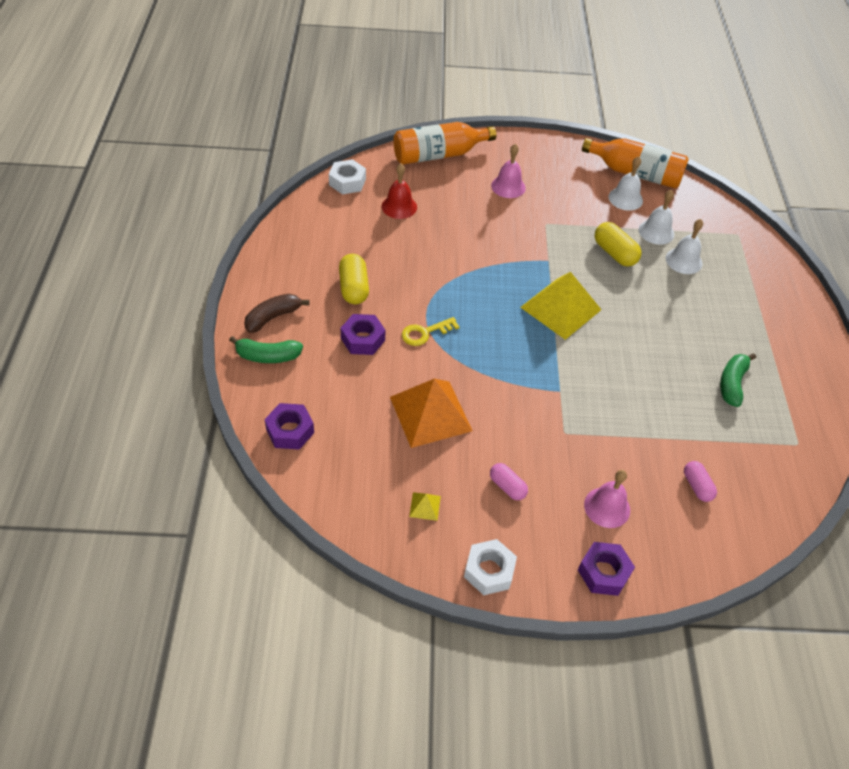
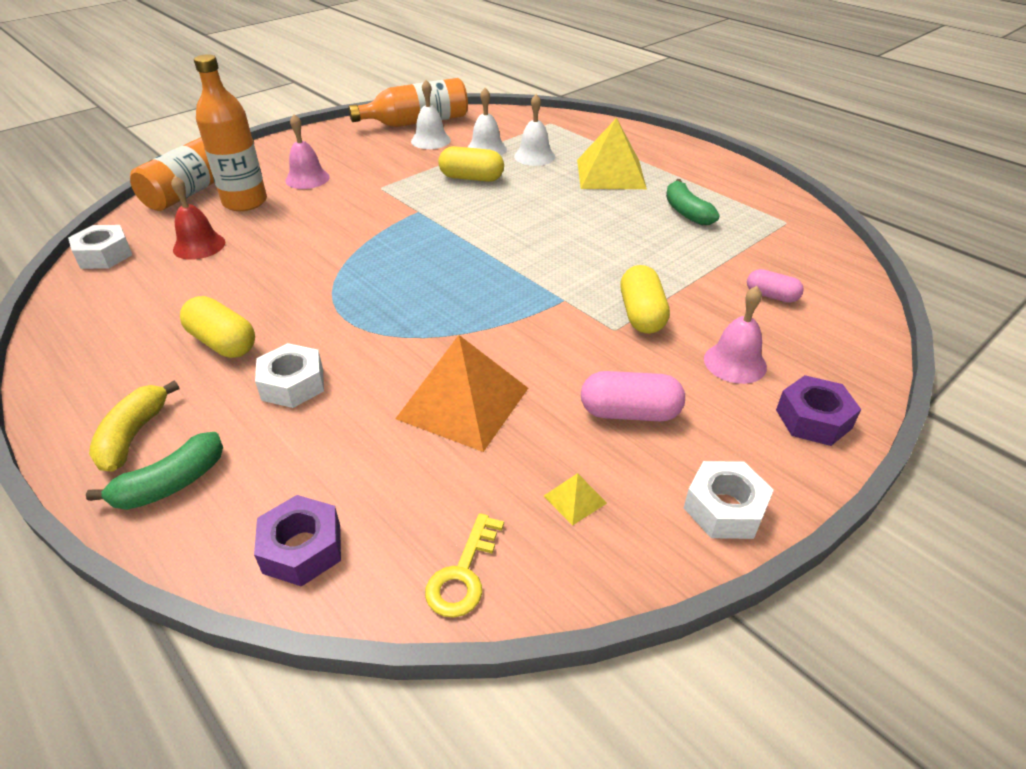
camera: 40 degrees left, 10 degrees down
brown banana [244,294,310,333] -> yellow banana [89,380,179,472]
purple nut [341,314,385,355] -> white nut [255,343,324,408]
yellow key [402,317,460,346] -> yellow key moved to [425,513,504,618]
pink capsule [490,463,528,500] -> pink capsule [581,371,685,421], size x1.54
yellow pyramid [520,272,602,340] -> yellow pyramid moved to [577,118,647,189]
none -> orange bottle [194,54,267,211]
none -> yellow capsule [620,265,670,334]

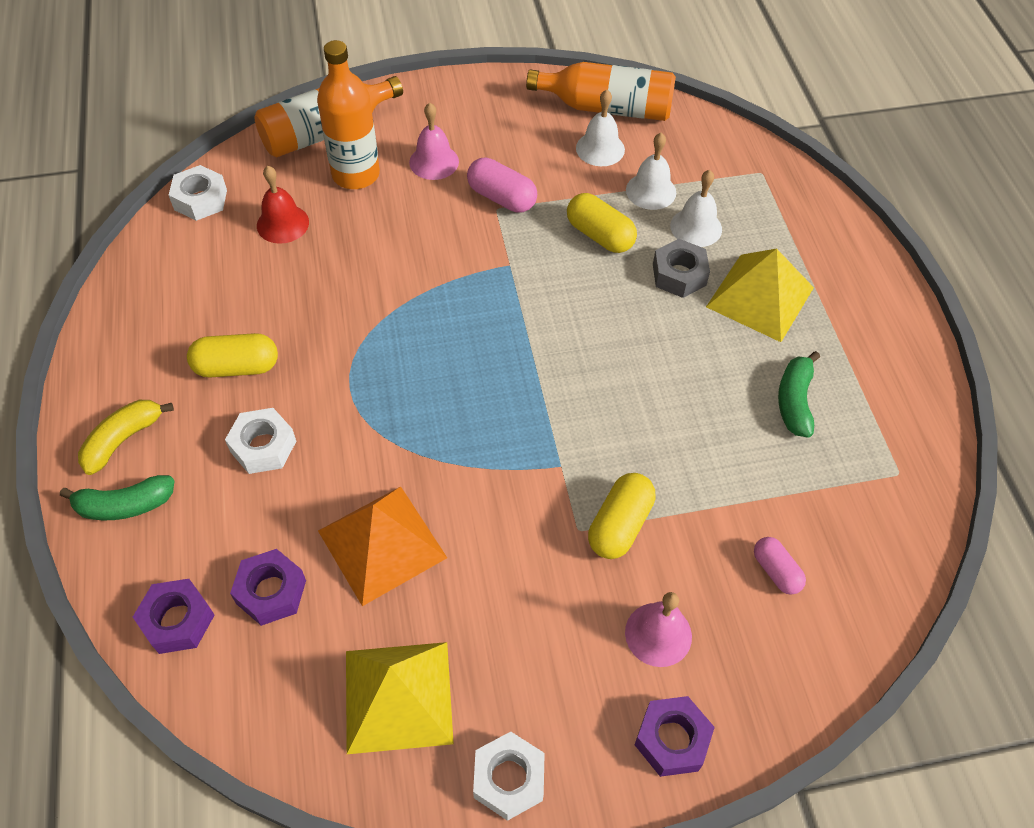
camera: 30 degrees right, 15 degrees up
yellow capsule [180,296,255,358] -> yellow capsule turned 75 degrees counterclockwise [187,333,278,377]
yellow key [425,513,504,618] -> none
yellow pyramid [544,473,607,526] -> yellow pyramid [346,642,454,754], size x2.47
pink capsule [581,371,685,421] -> pink capsule moved to [467,157,537,213]
none -> purple nut [230,549,306,626]
none -> grey nut [653,239,710,298]

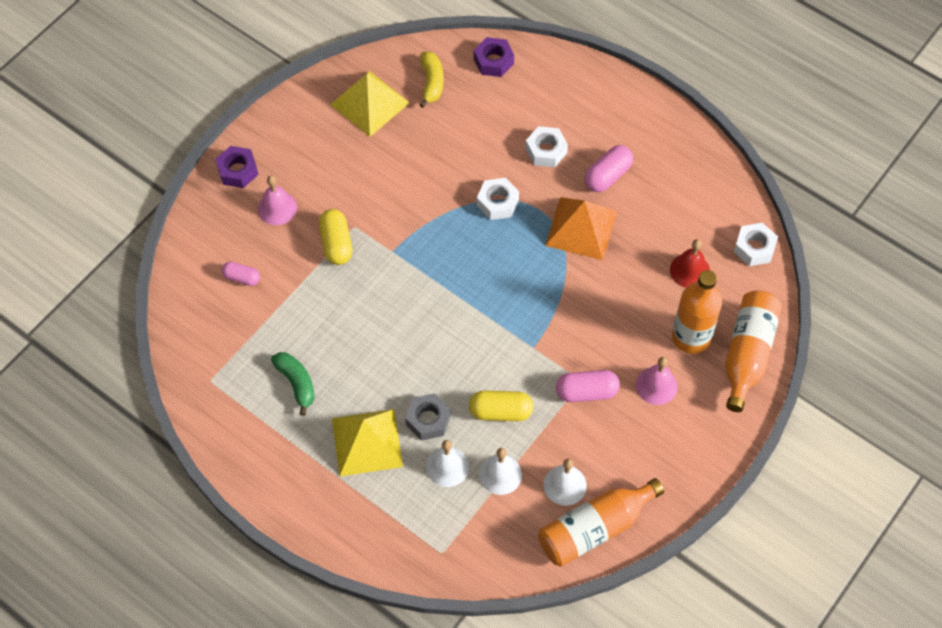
camera: 140 degrees right, 5 degrees up
green banana [60,475,174,520] -> none
yellow banana [78,400,174,475] -> yellow banana moved to [419,52,444,108]
yellow capsule [187,333,278,377] -> pink capsule [584,145,633,192]
purple nut [230,549,306,626] -> none
orange pyramid [318,486,447,606] -> orange pyramid moved to [545,197,617,260]
white nut [473,732,545,821] -> white nut moved to [477,178,519,220]

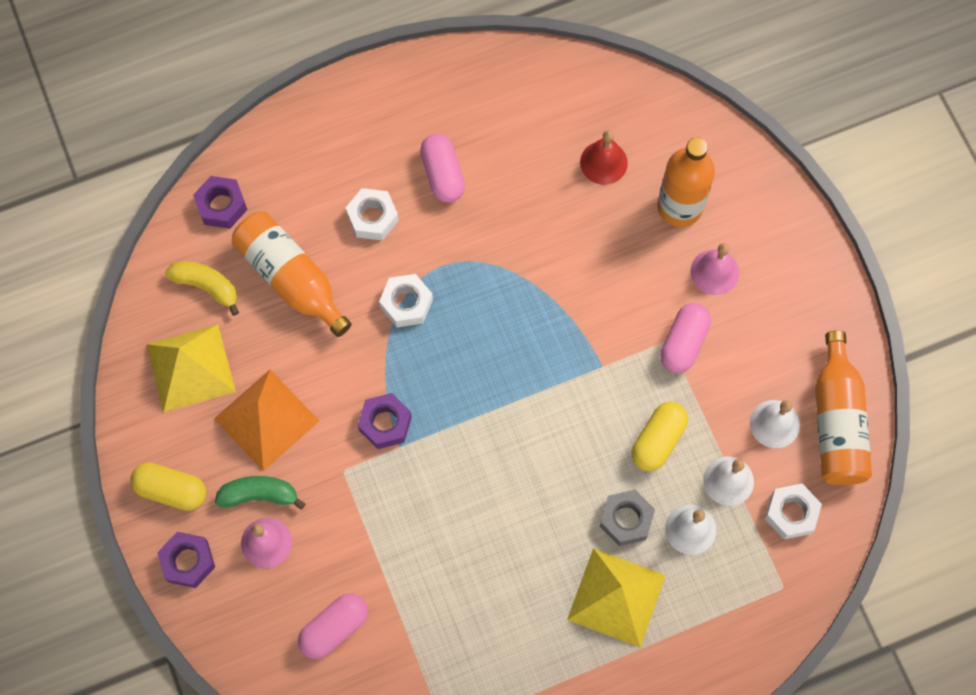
camera: 60 degrees left, 10 degrees up
pink capsule [222,262,260,286] -> pink capsule [298,593,368,659], size x1.54
green banana [271,352,315,416] -> green banana moved to [215,476,305,510]
yellow capsule [319,209,353,265] -> yellow capsule moved to [131,462,206,511]
orange pyramid [545,197,617,260] -> orange pyramid moved to [214,370,319,471]
orange bottle [725,291,782,412] -> orange bottle moved to [232,212,352,337]
white nut [734,223,778,266] -> white nut moved to [765,484,822,539]
none -> purple nut [358,393,412,449]

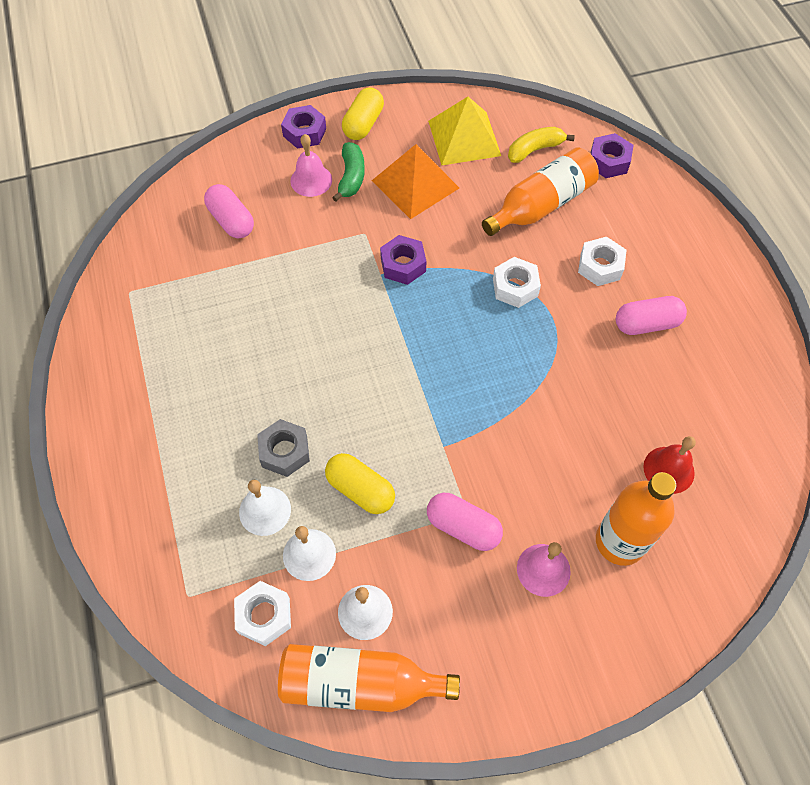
camera: 95 degrees right, 10 degrees down
yellow banana [165,261,239,316] -> yellow banana turned 150 degrees counterclockwise [508,127,575,163]
yellow pyramid [567,548,666,647] -> none

